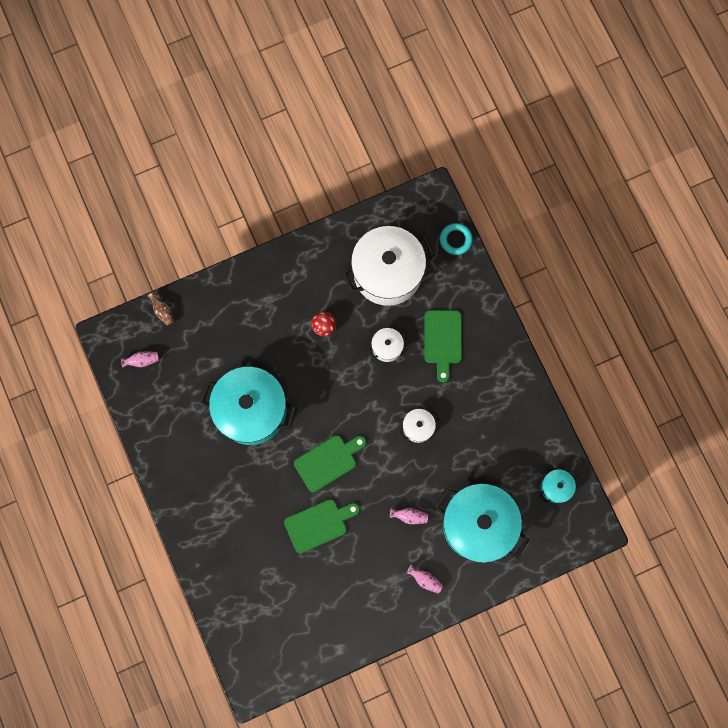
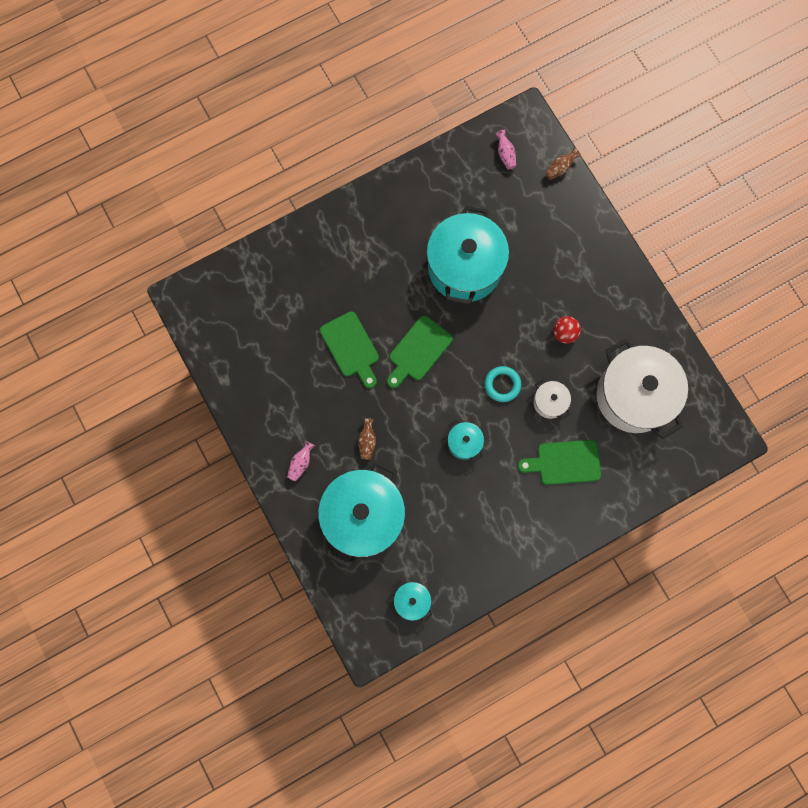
camera: 85 degrees right, 0 degrees up
green cutting board [294,435,366,492] -> green cutting board turned 75 degrees clockwise [387,315,453,388]
pink vase [390,508,428,524] -> brown vase [358,418,376,460]
white pot [399,409,439,443] -> turquoise pot [448,420,484,462]
turquoise ring [440,223,473,255] -> turquoise ring moved to [485,366,521,402]

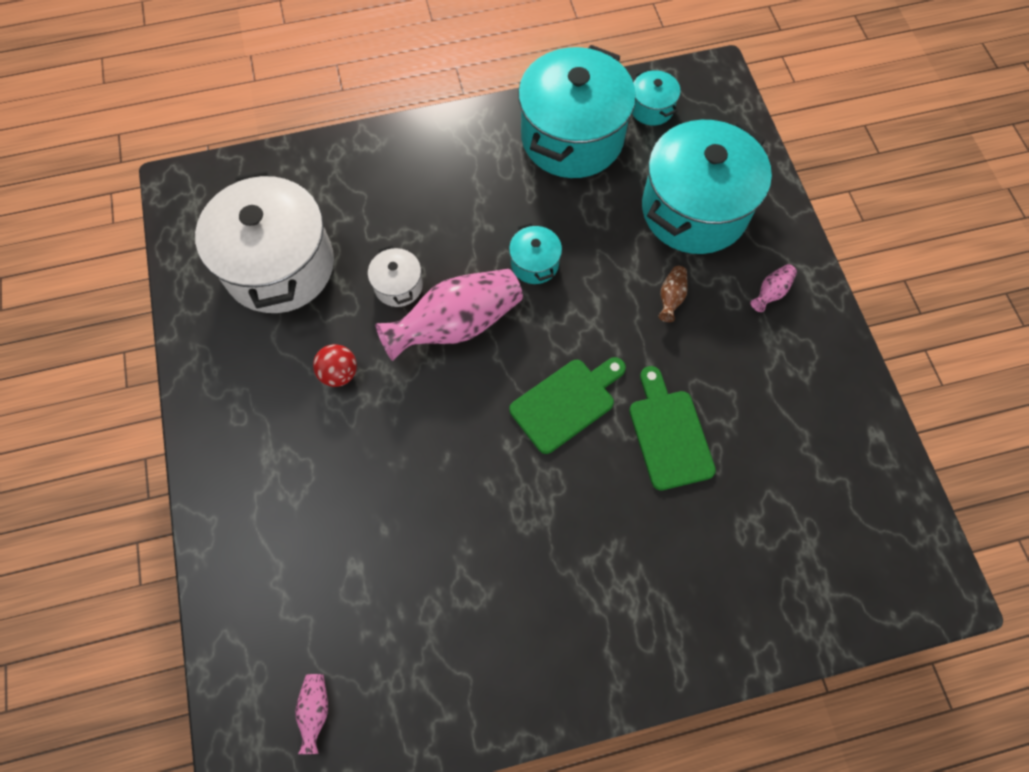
camera: 165 degrees left, 10 degrees down
turquoise pot [427,206,509,305] -> turquoise pot moved to [518,45,636,178]
turquoise ring [485,366,521,402] -> pink vase [375,269,523,361]
green cutting board [518,440,601,485] -> none
brown vase [545,148,581,180] -> none

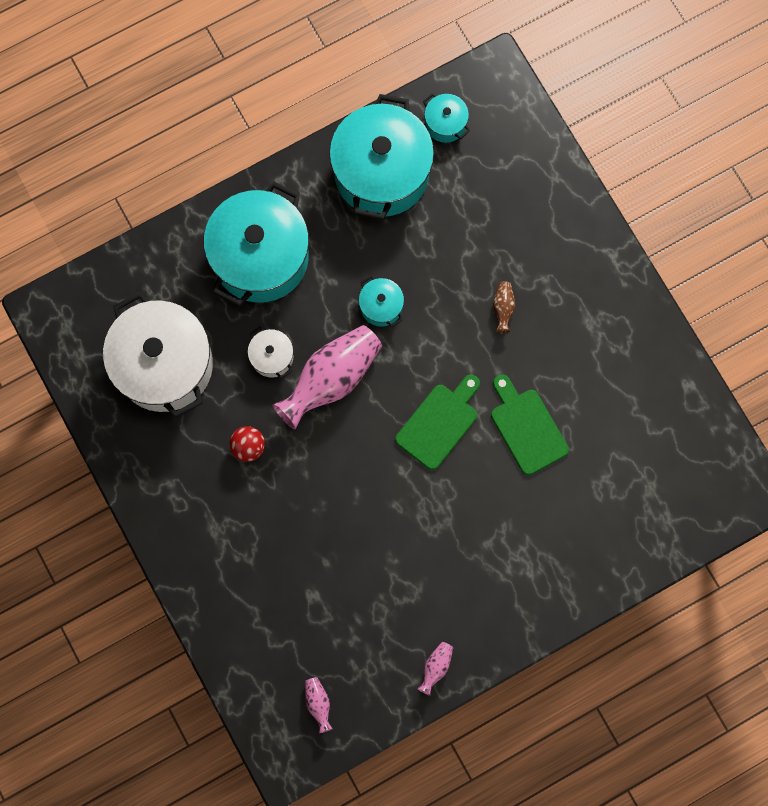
camera: 15 degrees left, 10 degrees up
turquoise pot [642,120,772,254] -> turquoise pot moved to [204,181,309,306]
pink vase [751,264,797,312] -> pink vase moved to [418,642,453,696]

